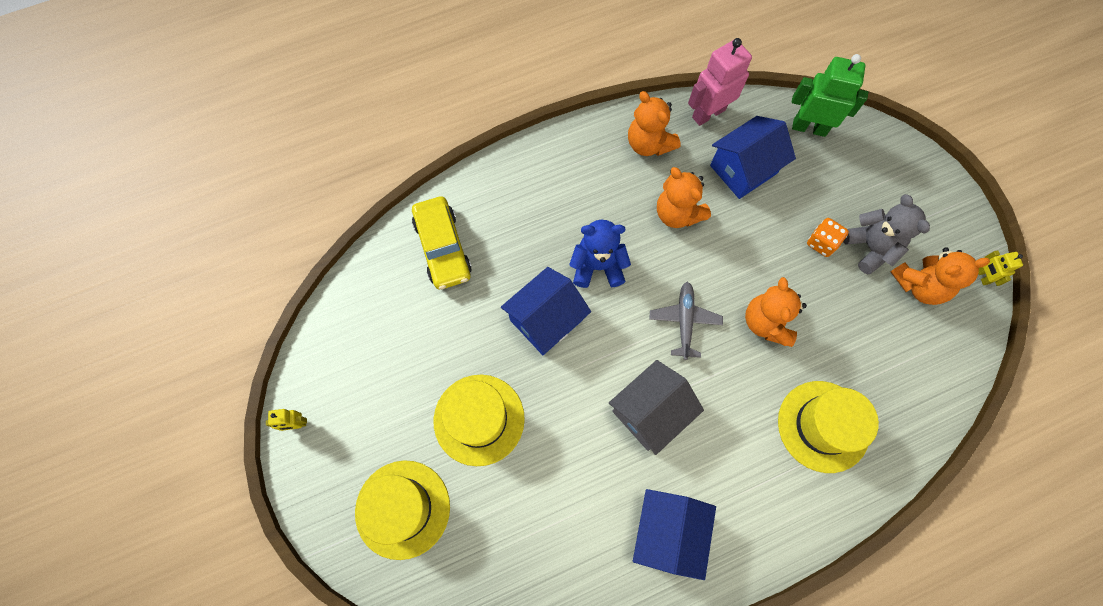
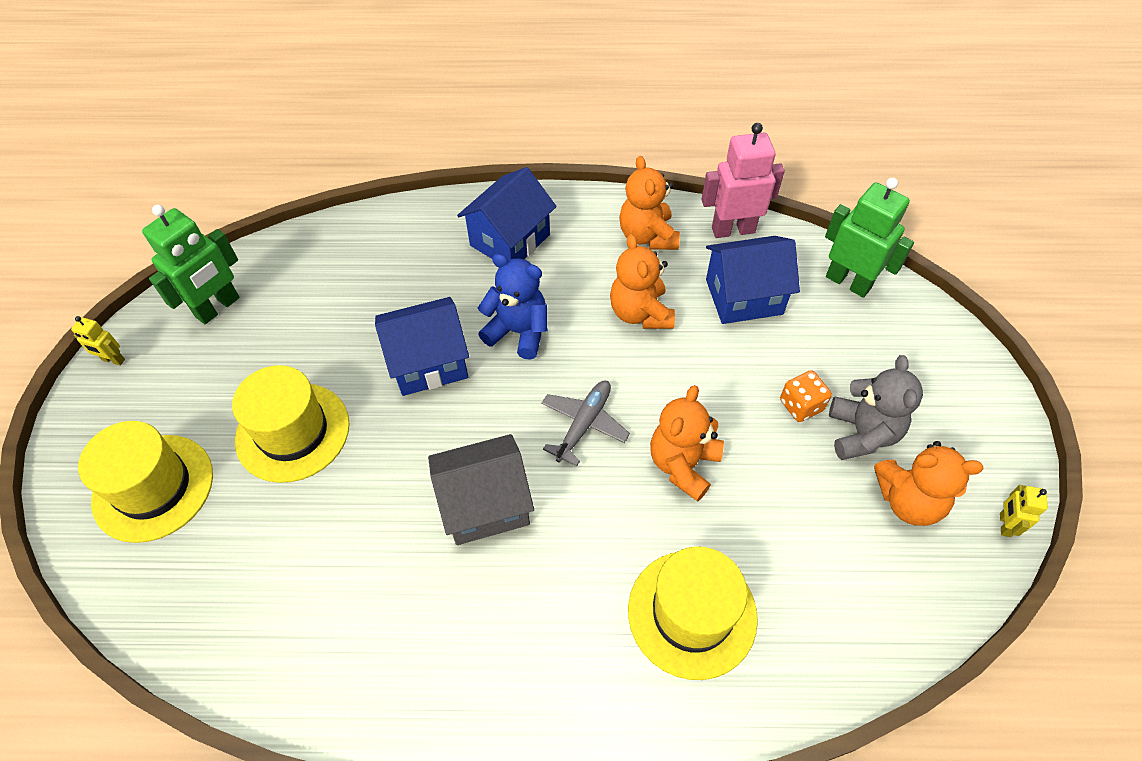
camera: 25 degrees right, 15 degrees down
yellow car [412,196,472,290] -> none
blue house [633,489,716,580] -> blue house moved to [457,167,557,260]
none -> green robot [142,205,240,324]

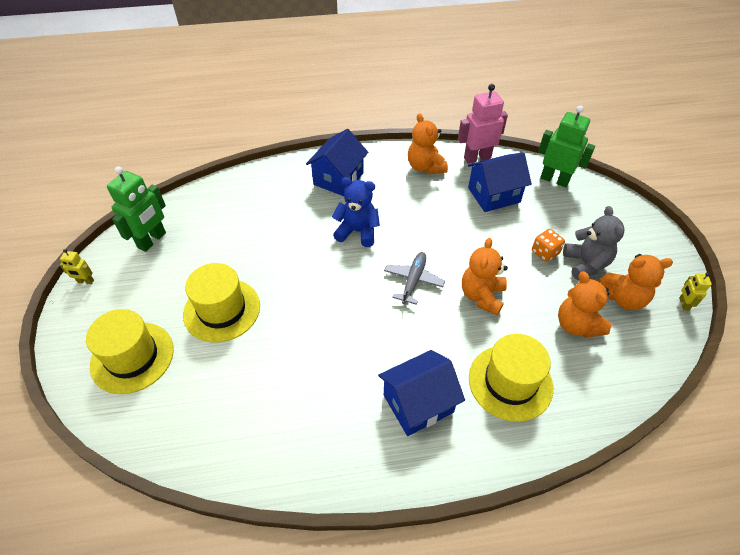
camera: 10 degrees left, 5 degrees down
blue house [375,297,469,396] -> blue house moved to [378,350,465,436]
grey house [428,434,534,545] -> none
orange teddy bear [610,234,675,329] -> orange teddy bear moved to [558,271,611,338]

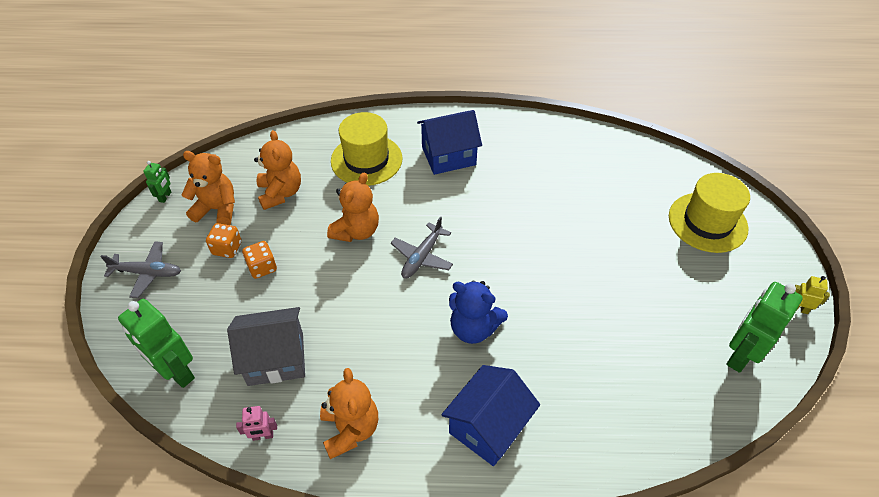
camera: 170 degrees left, 0 degrees up
yellow hat [183,263,260,343] -> none
pink robot [458,84,508,164] -> pink robot [236,406,277,441], size x0.48
blue house [468,152,532,212] -> grey house [227,307,305,386]
grey teddy bear [563,206,624,280] -> orange dice [206,223,242,258]
yellow robot [679,273,712,311] -> green robot [143,161,171,203]
none -> grey plane [100,241,181,298]

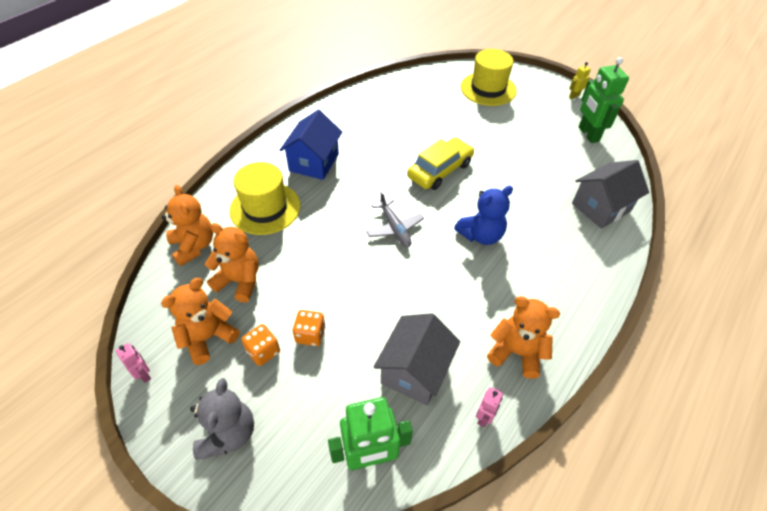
camera: 55 degrees left, 0 degrees up
grey plane [100,241,181,298] -> grey teddy bear [190,378,254,460]
green robot [143,161,171,203] -> pink robot [116,343,151,383]
orange teddy bear [327,173,379,242] -> orange teddy bear moved to [162,185,213,266]
blue house [441,365,540,466] -> none
none -> yellow car [407,138,474,190]
none -> grey house [572,160,649,229]

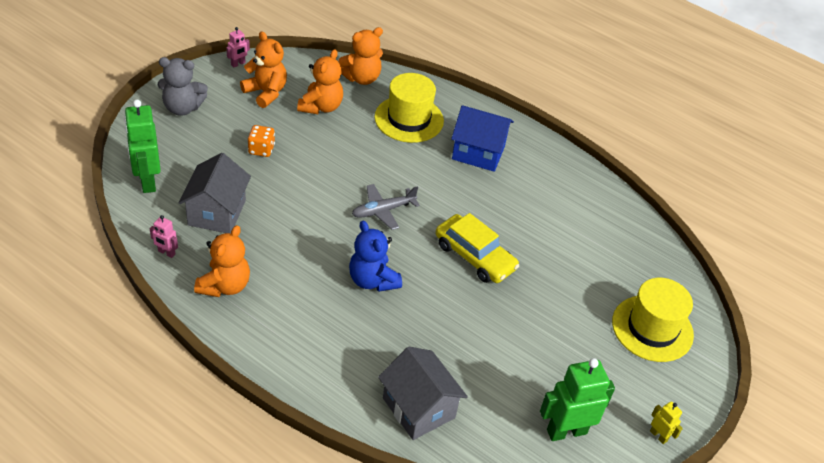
camera: 85 degrees right, 5 degrees down
orange dice [241,324,280,366] -> none
grey house [374,313,460,405] -> grey house turned 75 degrees clockwise [179,153,251,233]

